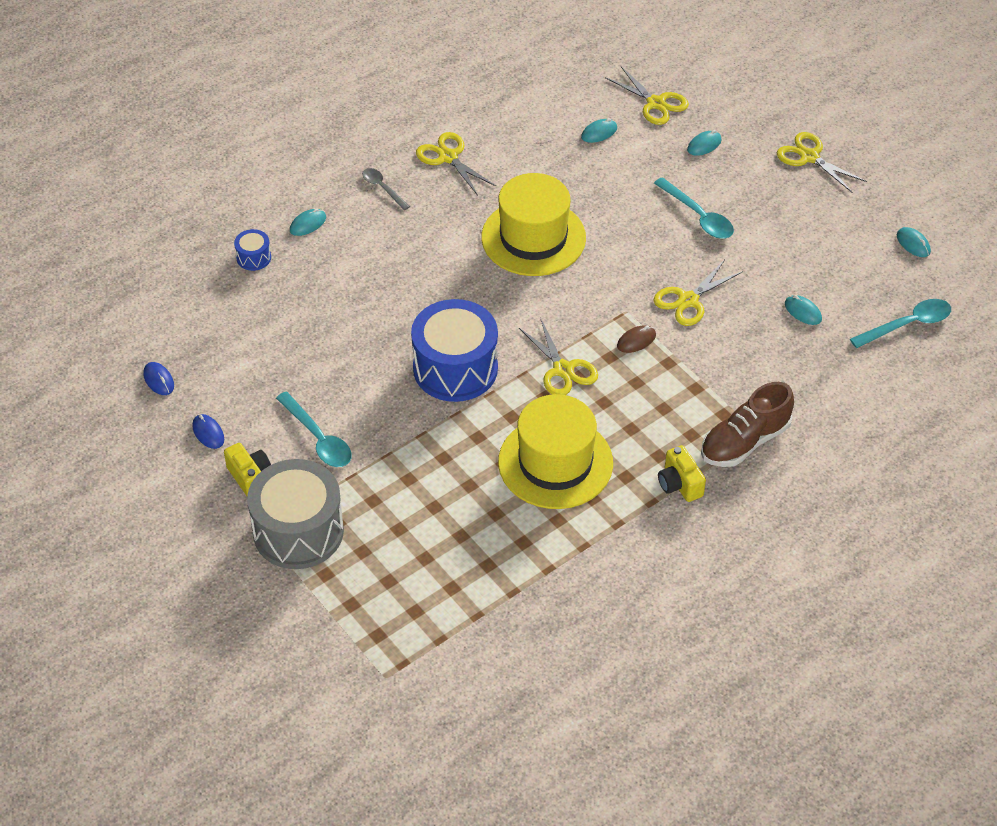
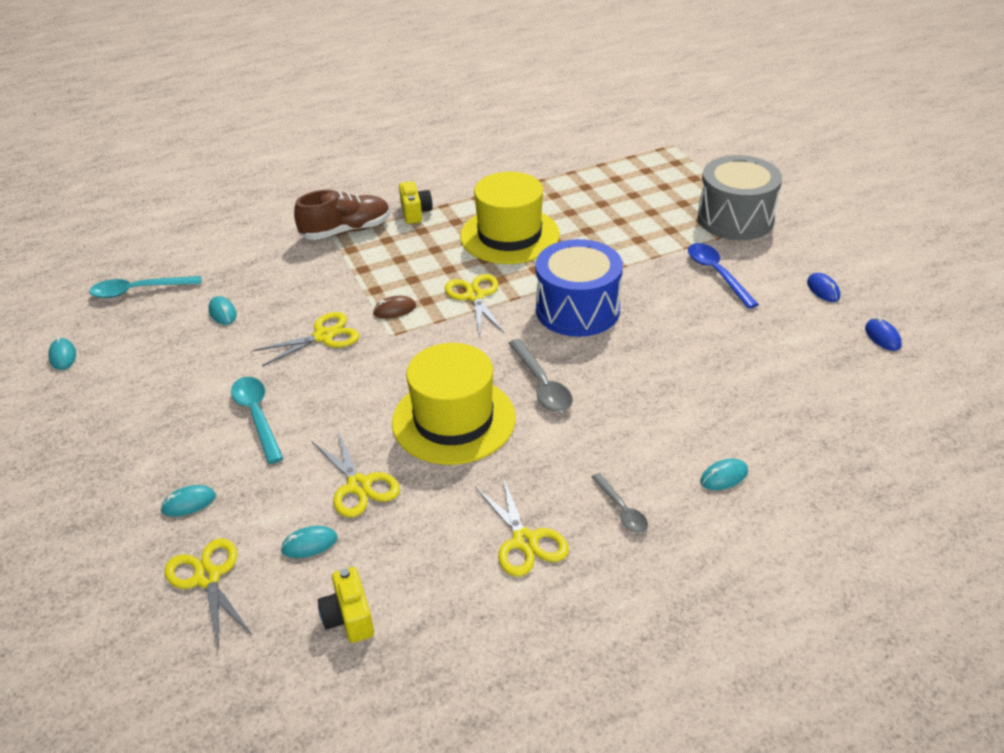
camera: 165 degrees left, 10 degrees down
yellow camera [224,443,271,496] -> yellow camera moved to [318,567,374,643]
blue drum [234,229,271,271] -> none
turquoise spoon [276,392,352,467] -> blue spoon [688,243,759,309]
yellow scissors [777,132,867,192] -> yellow scissors moved to [312,430,400,518]
none -> grey spoon [508,339,573,412]

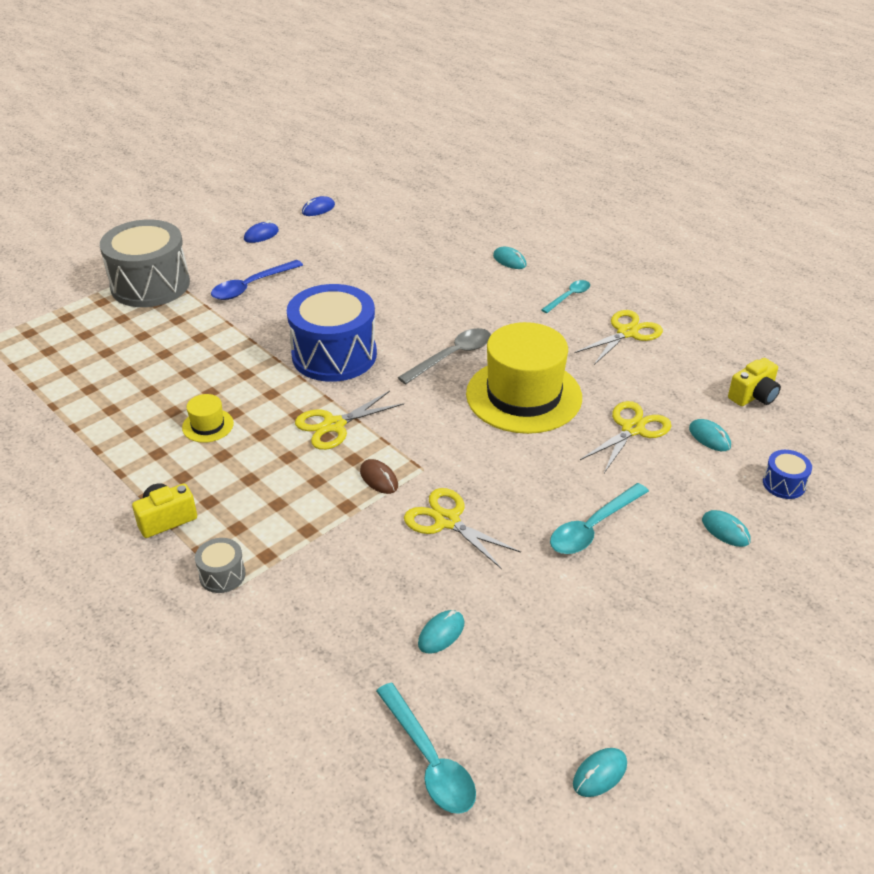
camera: 110 degrees left, 0 degrees up
yellow scissors [165,538,252,646] -> blue drum [763,450,812,499]
brown shoe [294,190,390,240] -> grey drum [195,538,246,593]
yellow hat [460,172,560,264] -> yellow hat [182,394,234,443], size x0.42
grey spoon [592,473,648,533] -> turquoise spoon [541,280,590,313]

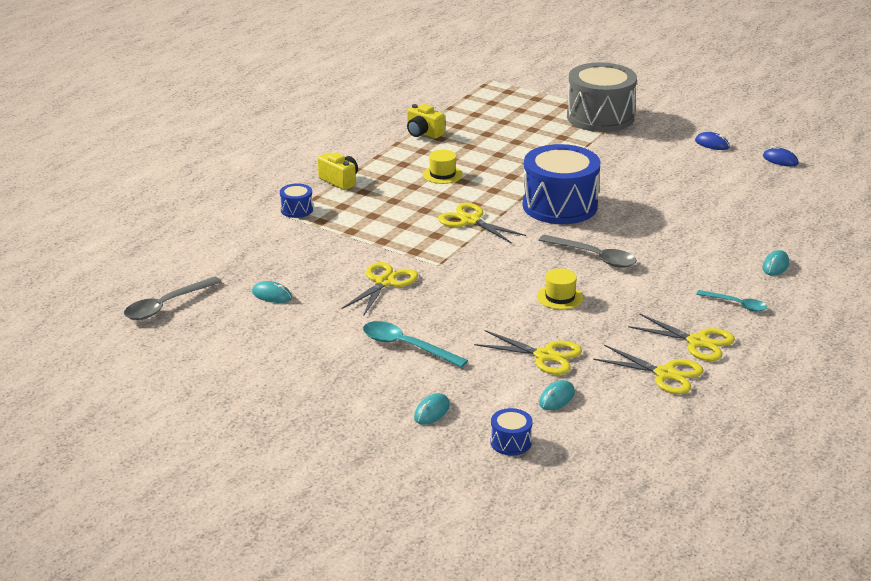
camera: 75 degrees right, 10 degrees down
grey drum [195,538,246,593] -> blue drum [280,183,313,218]
blue spoon [211,260,303,300] -> none
brown mouse [360,459,398,494] -> none
turquoise spoon [376,683,476,814] -> grey spoon [124,276,222,320]
yellow hat [466,322,582,434] -> yellow hat [537,268,583,310], size x0.42
turquoise mouse [573,748,627,797] -> none
yellow camera [728,358,781,406] -> yellow camera moved to [407,104,445,138]
none -> yellow scissors [593,345,704,394]

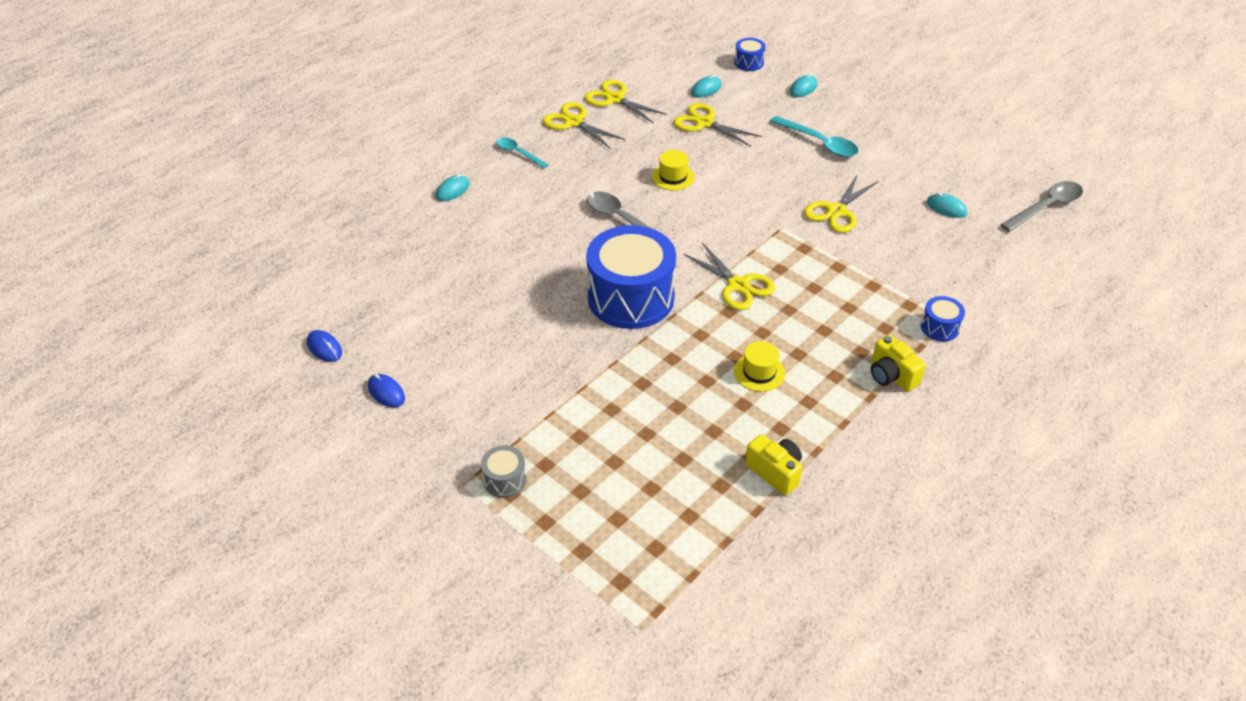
camera: 170 degrees left, 15 degrees up
grey drum [567,62,637,132] -> grey drum [481,445,527,498], size x0.43

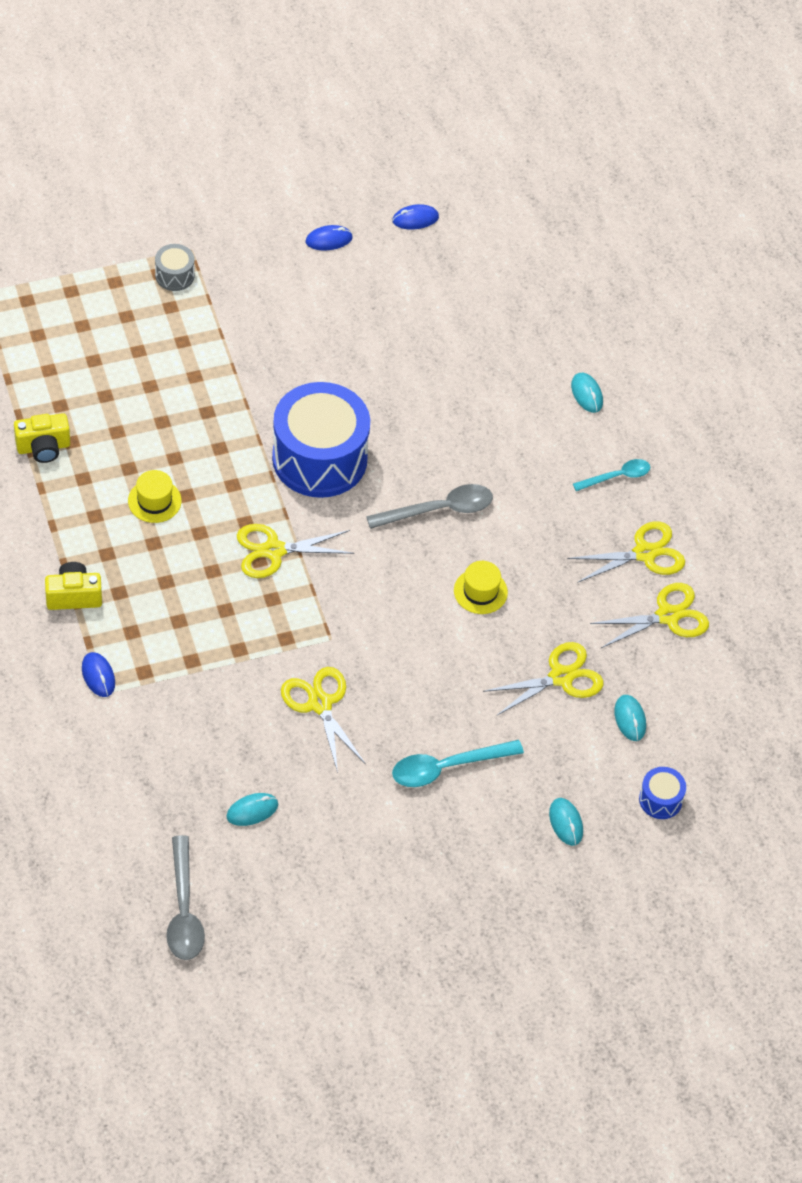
camera: 115 degrees right, 10 degrees up
blue drum [921,296,965,341] -> blue mouse [82,652,115,697]

